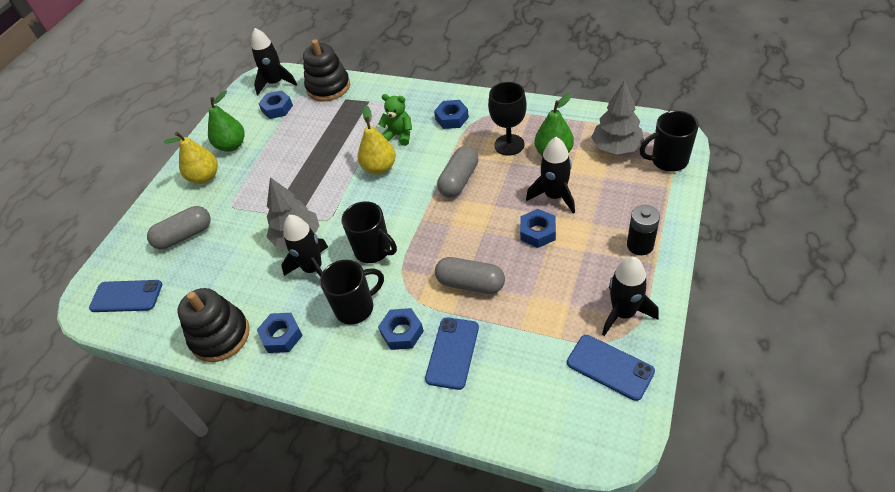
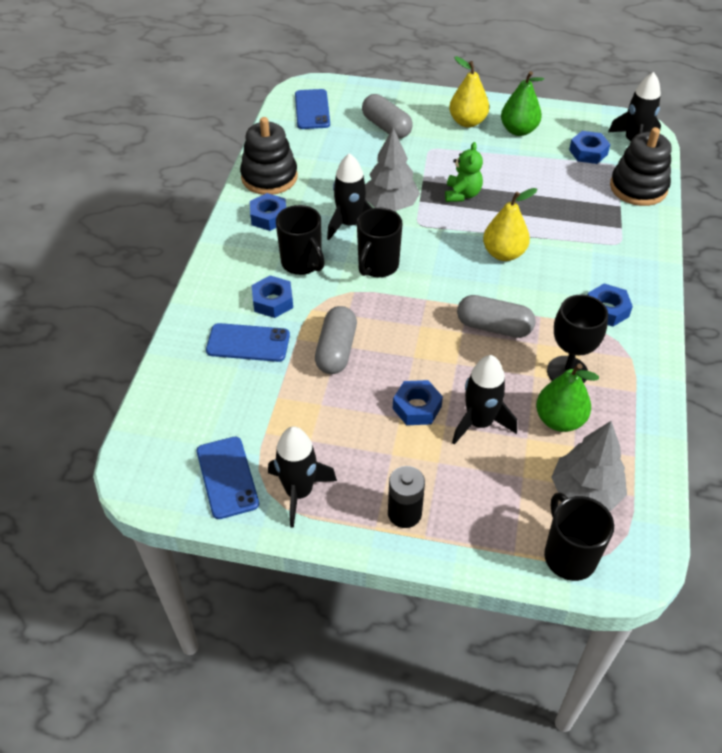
camera: 75 degrees right, 0 degrees up
green teddy bear [378,94,412,146] -> green teddy bear moved to [445,142,483,202]
blue phone [567,335,655,401] -> blue phone turned 45 degrees counterclockwise [197,437,259,519]

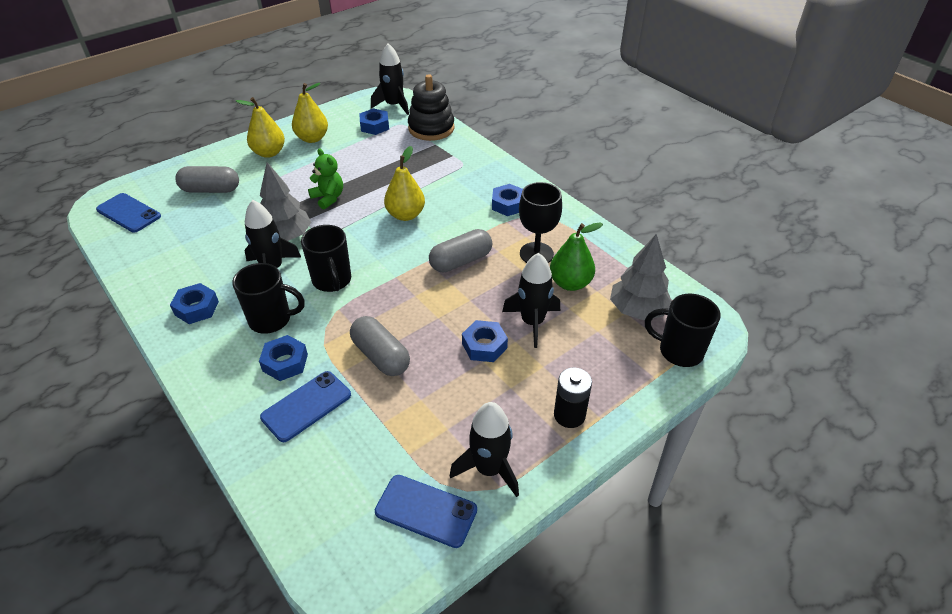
camera: 50 degrees left, 5 degrees down
black stacking toy [240,117,298,195] -> none
green pear [501,71,544,136] -> yellow pear [292,83,328,143]

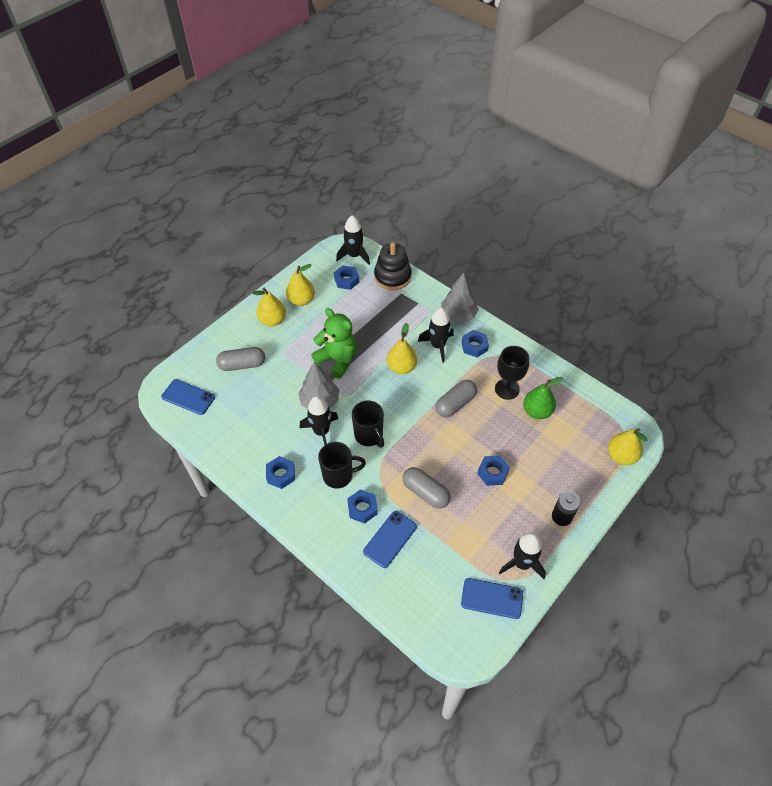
camera: 10 degrees left, 10 degrees up
green teddy bear [308,148,343,210] -> green teddy bear [311,308,357,379], size x1.60
black rocket [502,253,560,348] -> black rocket moved to [418,308,454,363]
grey tree [610,234,672,320] -> grey tree moved to [441,273,479,323]
black mug [645,294,721,367] -> yellow pear [608,428,647,465]

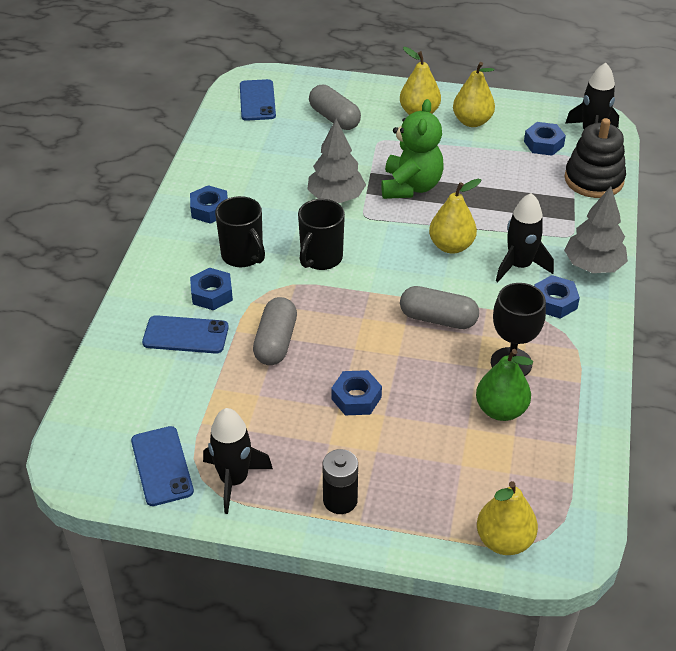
camera: 60 degrees right, 10 degrees down
black rocket [300,396,339,445] -> none

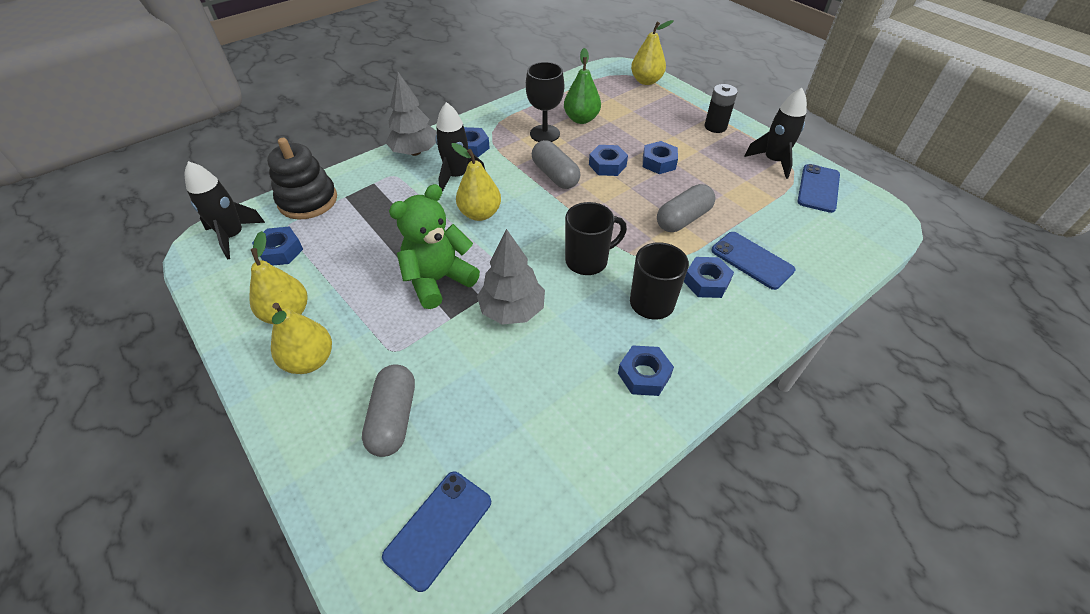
camera: 140 degrees left, 5 degrees up
none -> blue nut [589,145,628,176]

